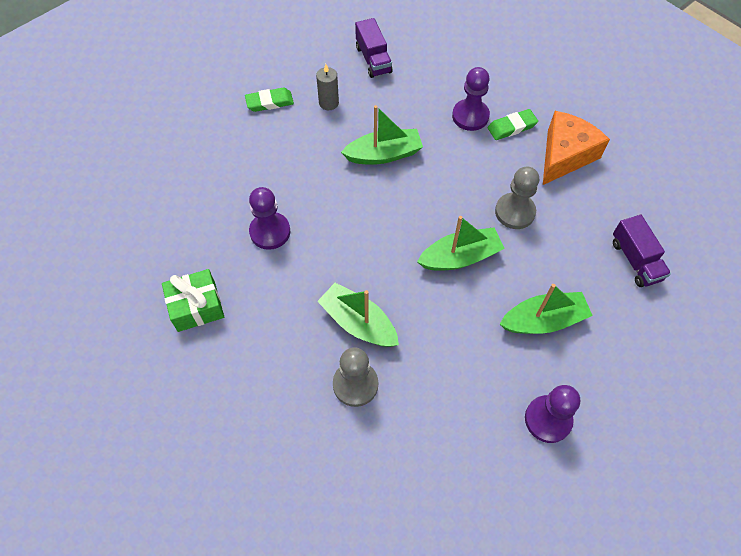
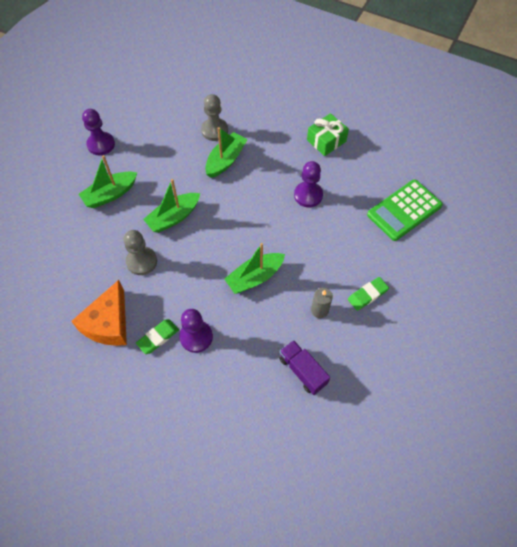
camera: 160 degrees right, 0 degrees up
green boat [317,283,399,347] -> green boat turned 75 degrees counterclockwise [205,127,248,178]
purple truck [613,215,671,287] -> none
none -> green calculator [367,179,443,241]

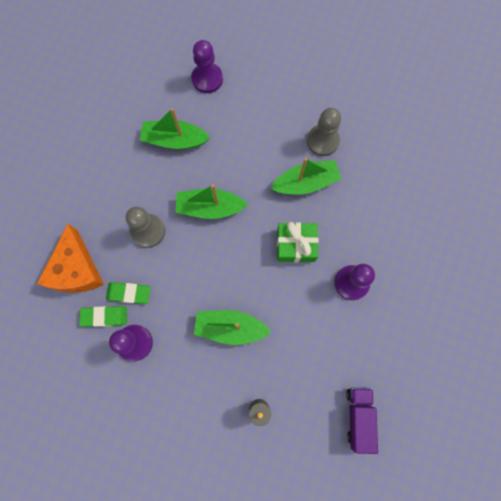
camera: 40 degrees right, 15 degrees up
orange cheese [71,280,127,346] -> orange cheese turned 60 degrees counterclockwise [37,224,104,293]
purple truck [279,340,330,395] -> purple truck moved to [346,387,378,454]
green gift [307,113,349,156] -> green gift moved to [277,222,319,262]
green eraser [348,277,389,311] -> green eraser moved to [106,282,150,304]
green calculator [367,179,443,241] -> none

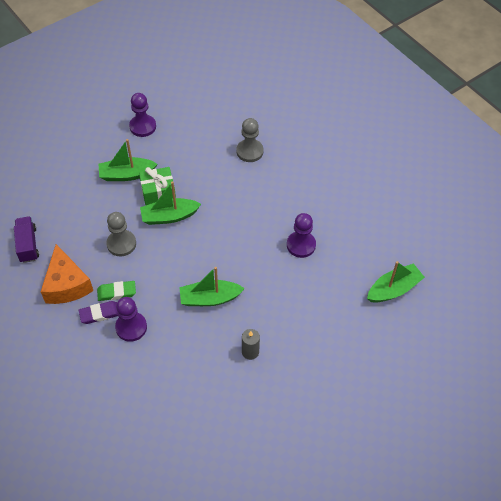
camera: 15 degrees left, 20 degrees down
green eraser [79,306,127,327] -> purple eraser [78,301,118,324]
green boat [271,158,342,194] -> green boat moved to [367,261,425,303]
green gift [277,222,319,262] -> green gift moved to [139,167,176,205]
purple truck [346,387,378,454] -> purple truck moved to [14,216,39,263]

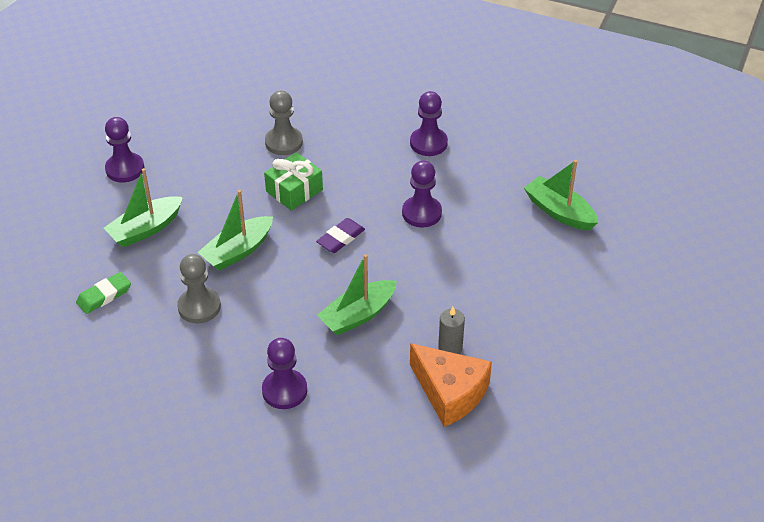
camera: 30 degrees left, 10 degrees down
purple truck [14,216,39,263] -> none
orange cheese [41,244,93,304] -> orange cheese moved to [410,343,492,427]
purple eraser [78,301,118,324] -> purple eraser moved to [316,218,365,253]
green eraser [97,281,136,301] -> green eraser moved to [76,272,131,314]
green gift [139,167,176,205] -> green gift moved to [264,152,323,211]
green boat [367,261,425,303] -> green boat turned 75 degrees counterclockwise [524,160,598,230]
none -> purple pawn [410,91,448,156]

